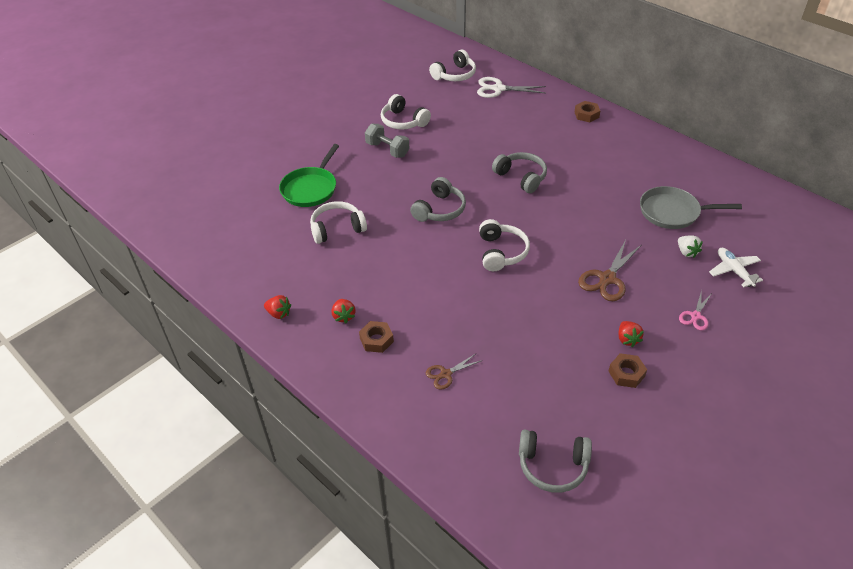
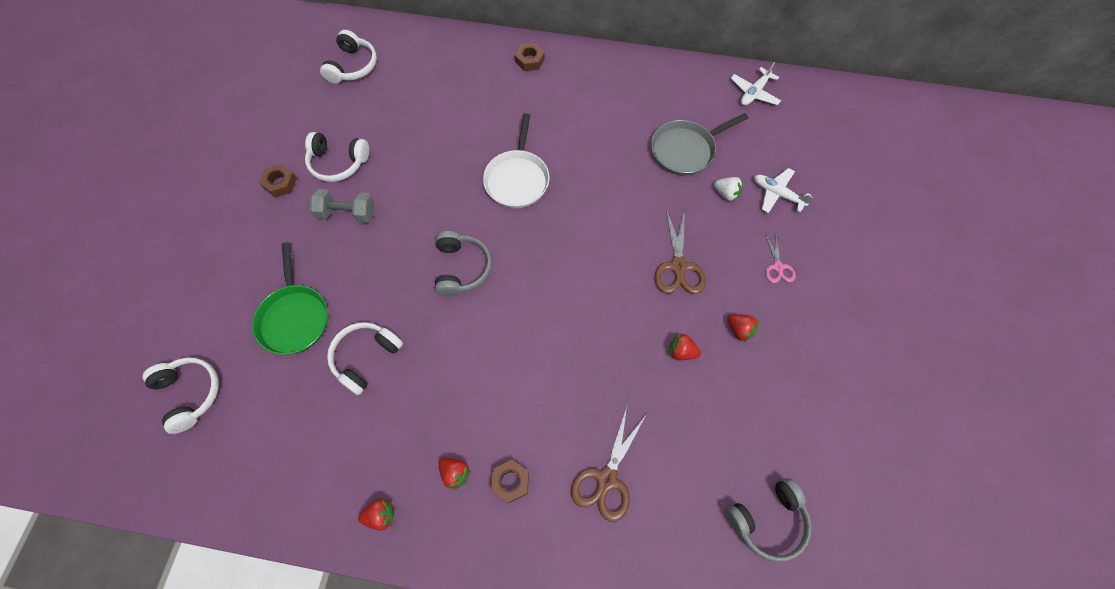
camera: 35 degrees left, 20 degrees up
brown scissors [426,354,481,390] -> brown scissors [571,407,647,522], size x1.72
white scissors [477,77,546,98] -> none
white headphones [479,219,530,271] -> white headphones moved to [143,357,219,434]
grey headphones [492,152,547,193] -> white pan [483,113,550,208]
brown nut [608,353,647,388] -> brown nut moved to [259,164,297,197]
none -> red strawberry [670,333,701,360]
none -> white plane [730,62,781,106]

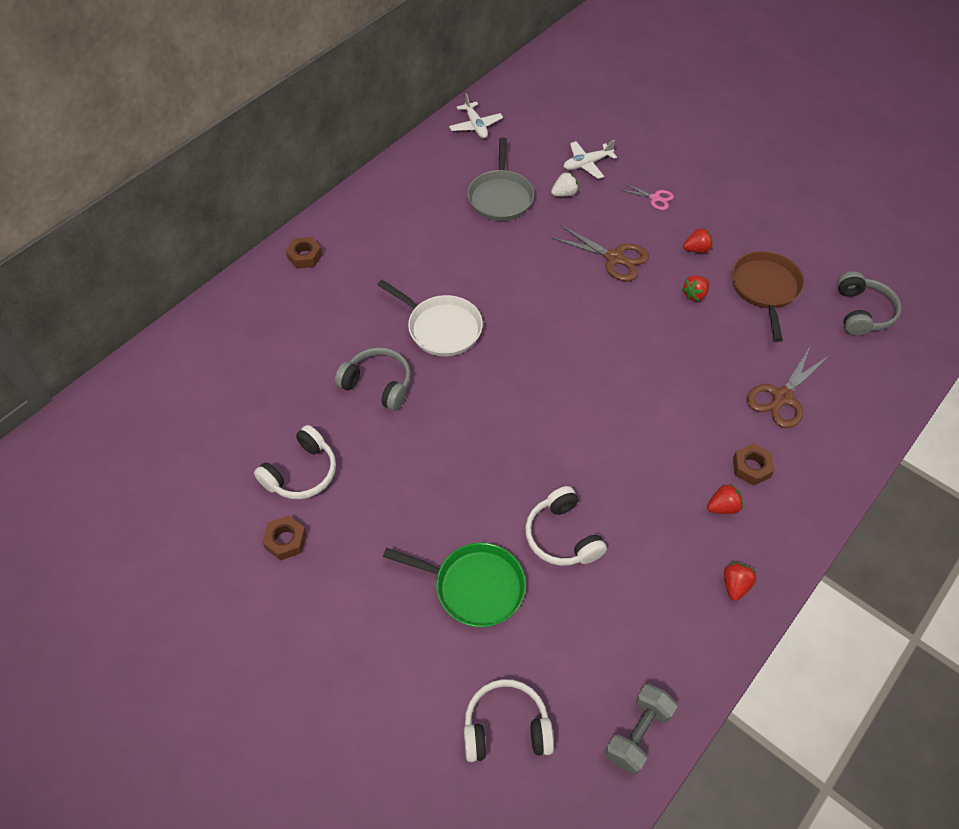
camera: 60 degrees left, 10 degrees down
grey dumbbell [310,189,374,223] -> grey dumbbell moved to [605,684,678,775]
white headphones [320,30,377,84] -> none
grey headphones [435,231,492,297] -> grey headphones moved to [335,347,411,410]
brown scissors [571,407,647,522] -> brown scissors turned 75 degrees clockwise [747,347,829,428]
none -> brown pan [731,251,804,341]

